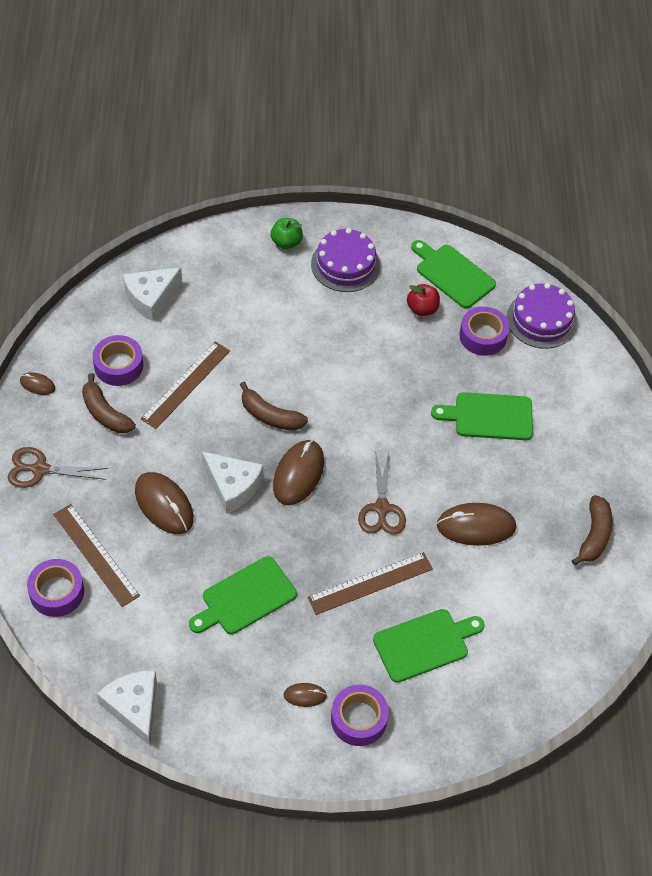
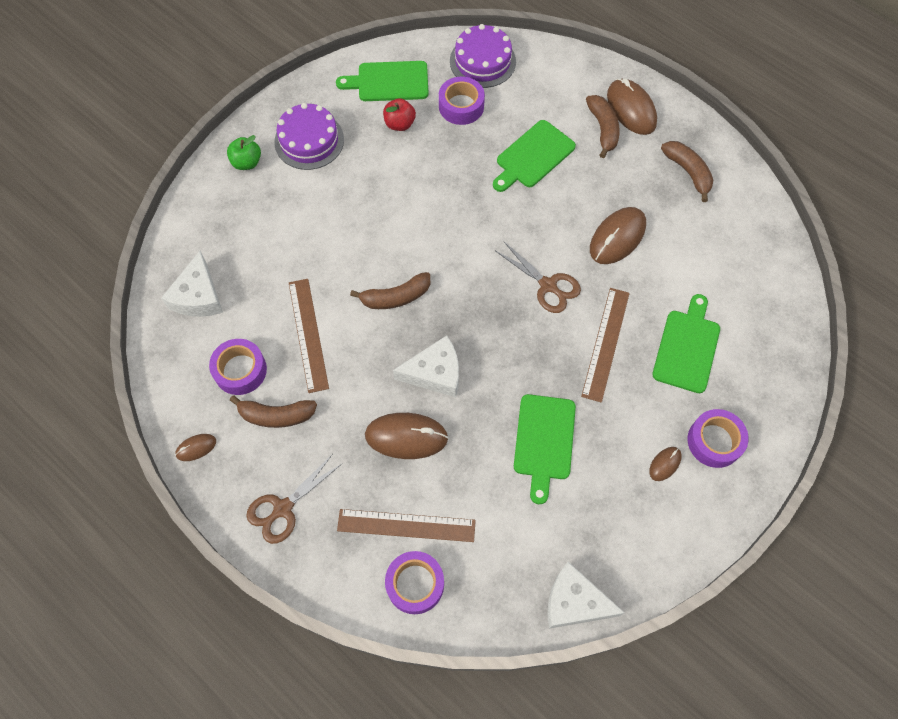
camera: 45 degrees left, 10 degrees up
brown mouse [273,440,324,505] -> brown mouse moved to [607,79,657,135]
none -> brown banana [586,95,620,158]

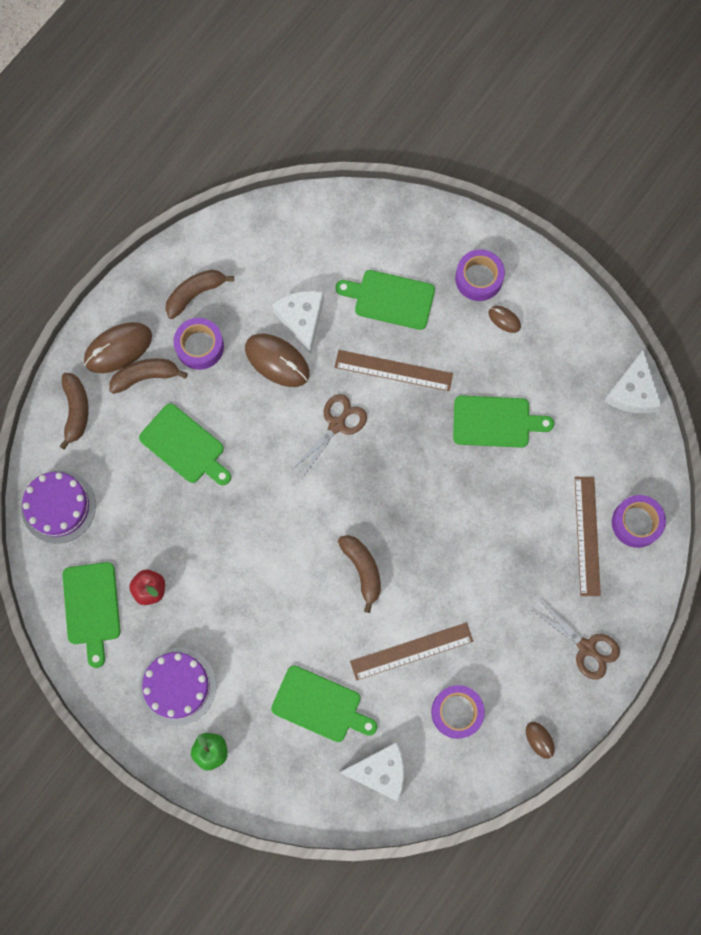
camera: 95 degrees left, 10 degrees up
brown banana [230,395,317,428] -> brown banana moved to [59,373,89,450]
brown mouse [365,413,449,459] -> none
white cheese [393,335,459,397] -> white cheese moved to [272,291,324,354]
purple tape [439,77,485,125] -> purple tape moved to [173,318,224,370]
none -> green cutting board [271,665,377,742]

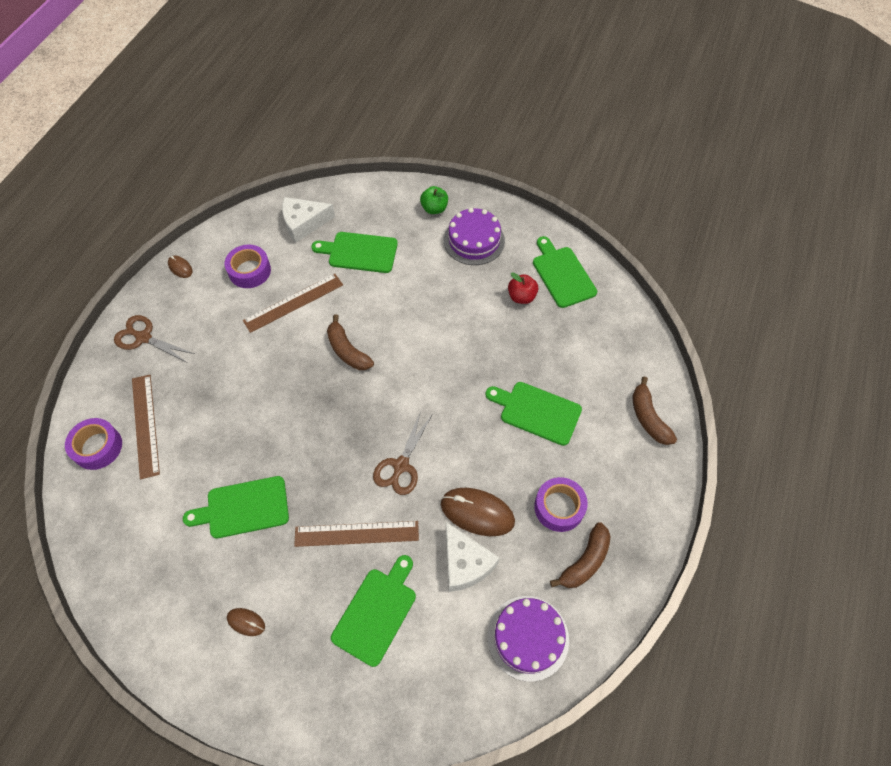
camera: 165 degrees right, 15 degrees down
purple cake [21,470,96,544] -> purple cake moved to [487,596,569,682]
brown mouse [84,322,152,373] -> none
brown banana [109,359,188,394] -> none
green cutting board [336,270,435,330] -> green cutting board turned 60 degrees counterclockwise [331,555,416,667]
purple tape [455,249,505,301] -> none
white cheese [604,349,662,413] -> none

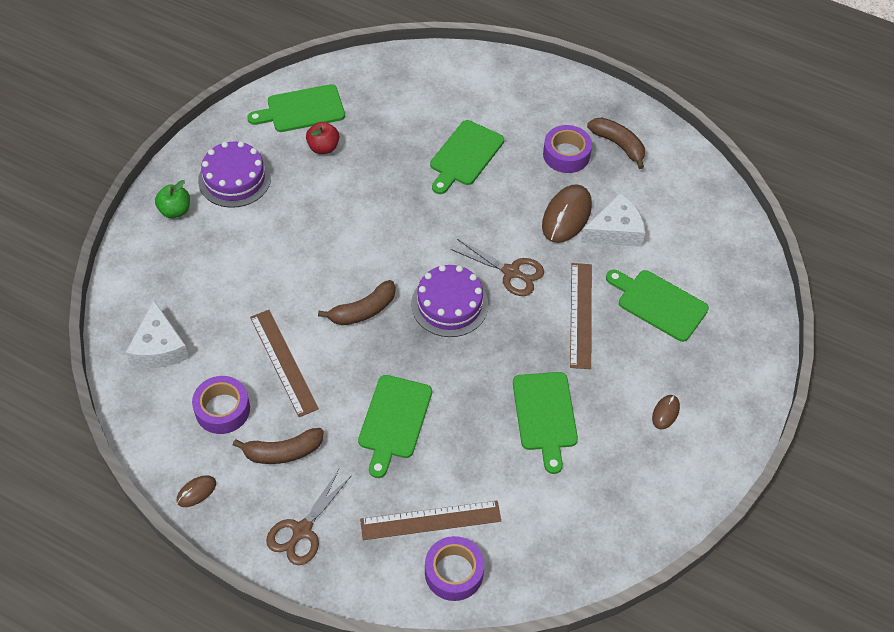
camera: 85 degrees left, 5 degrees down
green cutting board [311,232,398,273] -> green cutting board moved to [358,375,432,478]
purple cake [487,596,569,682] -> purple cake moved to [411,265,489,337]
brown banana [632,377,677,445] -> brown banana moved to [233,428,324,464]

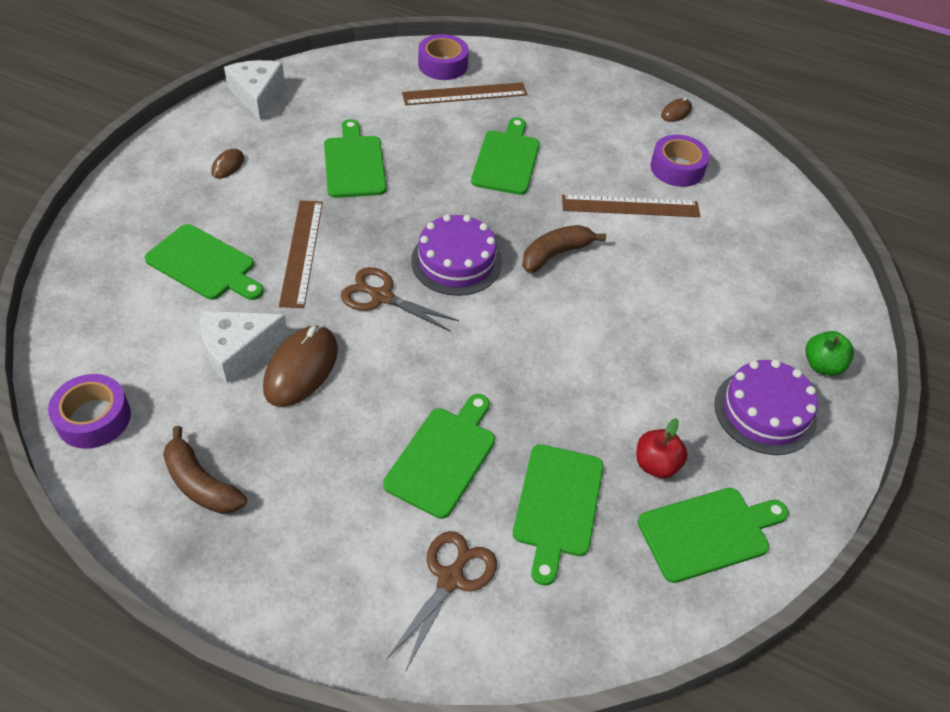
camera: 175 degrees right, 5 degrees down
white cheese [126,300,189,368] -> white cheese moved to [224,60,285,121]
brown banana [233,428,324,464] -> none
brown ruler [250,310,319,417] -> brown ruler turned 60 degrees counterclockwise [562,195,700,217]
brown scissors [266,469,352,565] -> brown scissors moved to [386,531,497,672]
purple tape [543,125,592,173] -> purple tape moved to [48,374,131,449]
none -> green cutting board [513,444,604,585]

